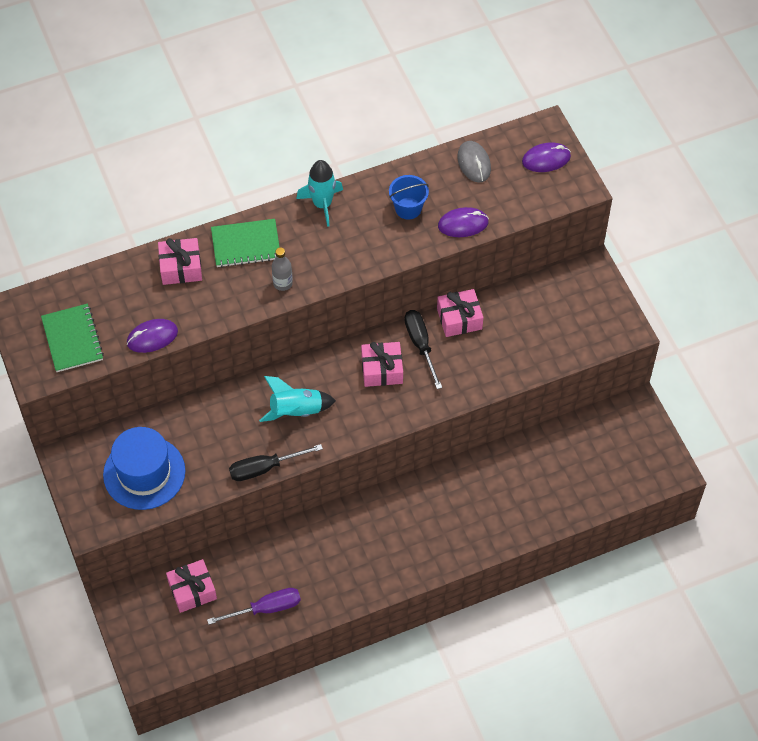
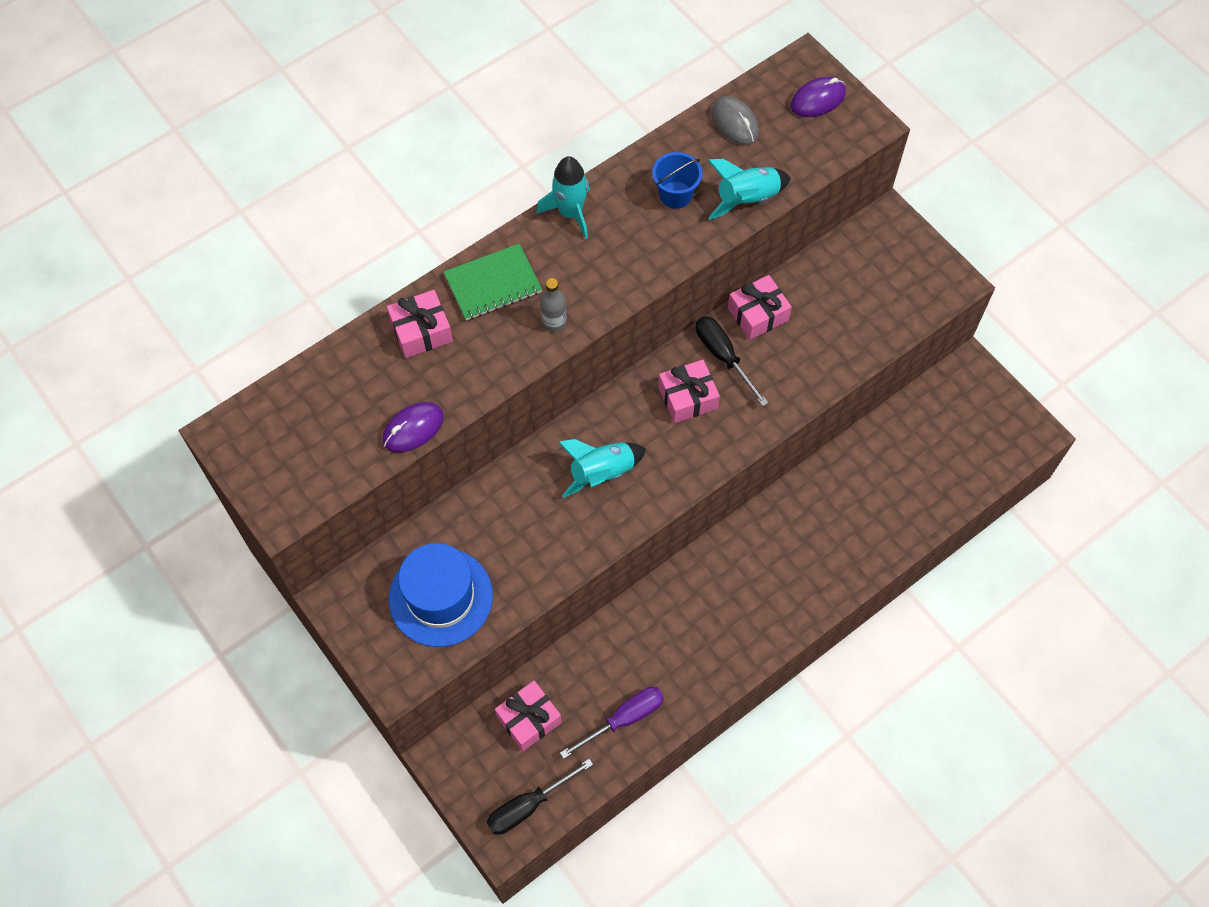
camera: 15 degrees left, 5 degrees up
green notebook [41,304,104,372] -> none
black screwdriver [229,444,323,481] -> black screwdriver moved to [487,759,593,835]
purple mouse [438,207,489,237] -> turquoise rocket [708,159,791,220]

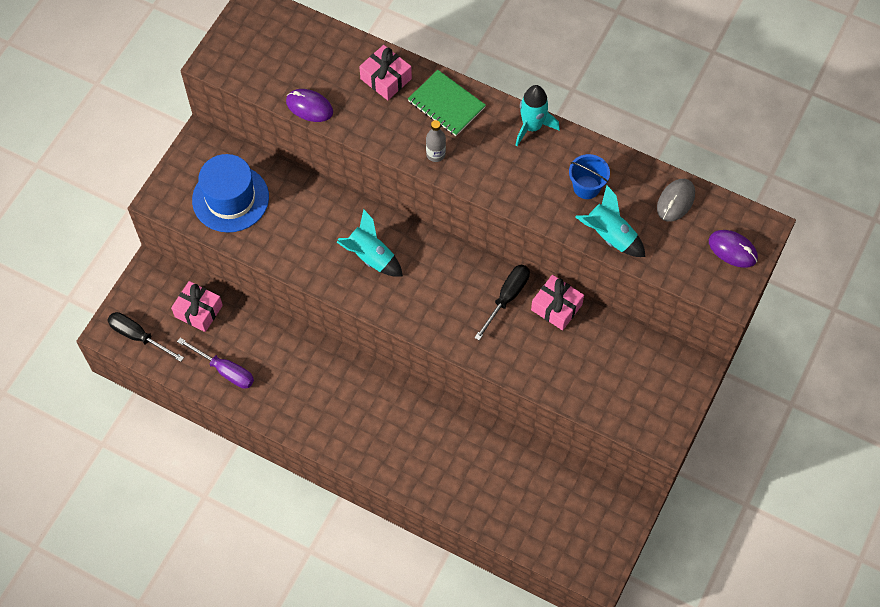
camera: 65 degrees right, 0 degrees up
pink gift [658,360,720,423] -> none

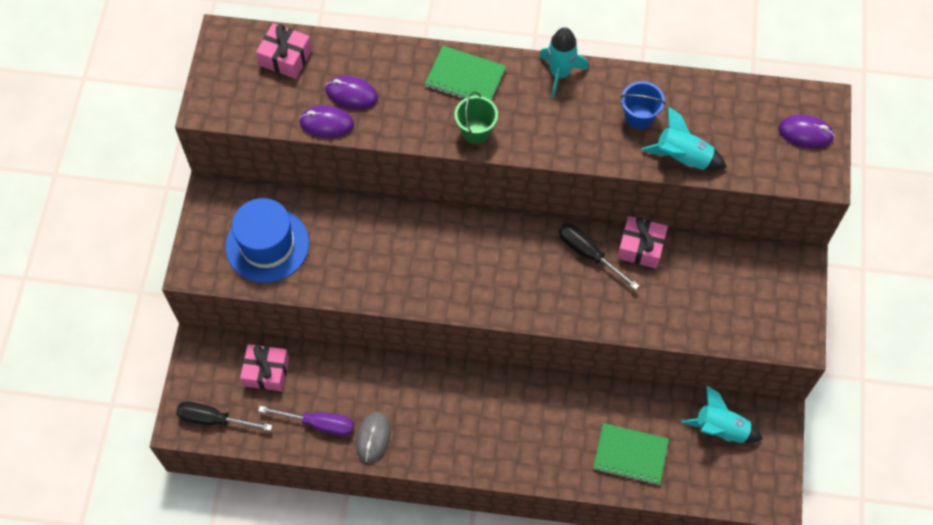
camera: 20 degrees left, 0 degrees up
turquoise rocket [337,209,403,277] -> turquoise rocket moved to [681,385,763,443]
pink gift [359,45,412,100] -> pink gift moved to [256,23,312,79]
grey bottle [426,120,446,162] -> green bucket [454,92,498,144]
black screwdriver [474,265,530,340] -> black screwdriver turned 60 degrees counterclockwise [559,223,639,290]
grey mouse [657,179,695,222] -> grey mouse moved to [356,412,390,463]
none -> purple mouse [326,76,378,110]
none -> green notebook [593,423,669,485]

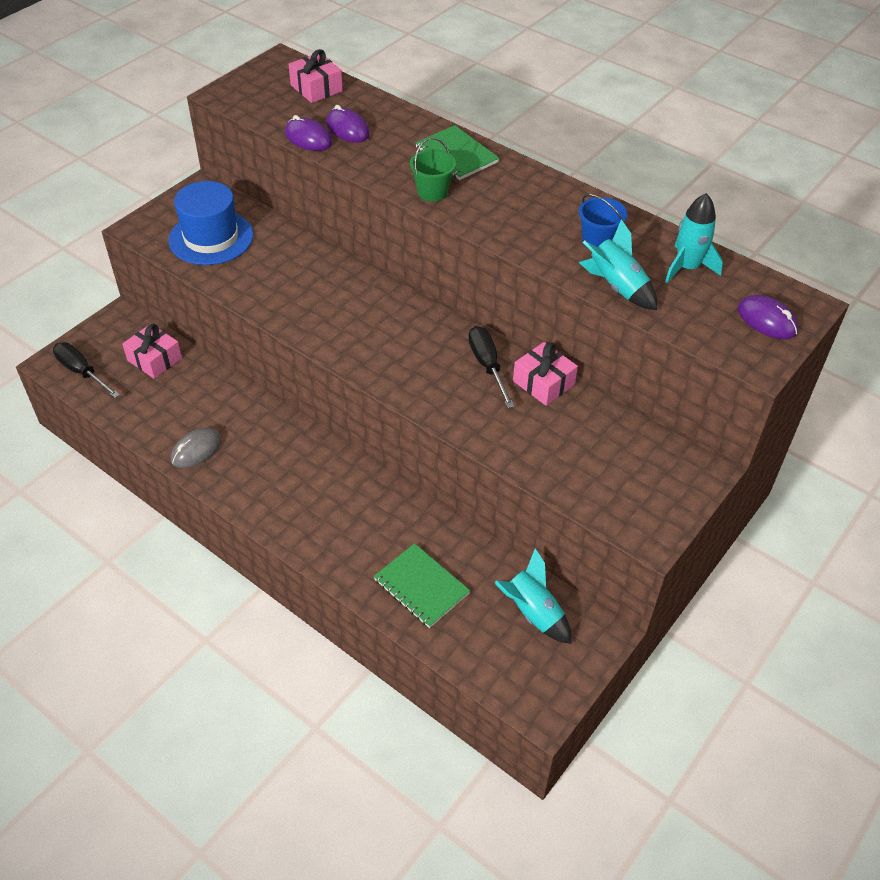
camera: 30 degrees right, 15 degrees down
purple screwdriver [258,406,354,436] -> none
turquoise rocket [539,27,588,98] -> turquoise rocket moved to [665,193,723,283]

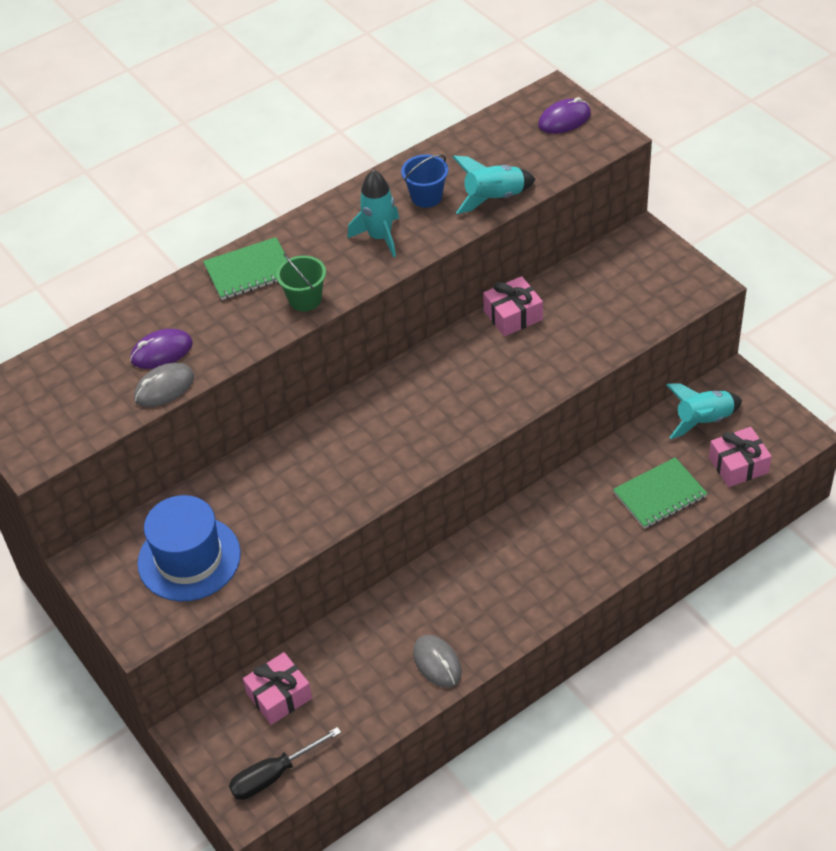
camera: 70 degrees left, 0 degrees up
purple mouse [285,115,333,151] -> grey mouse [134,363,194,407]
pink gift [288,49,343,103] -> pink gift moved to [709,427,772,487]
black screwdriver [468,326,514,408] -> none
turquoise rocket [665,193,723,283] -> turquoise rocket moved to [347,170,399,257]

